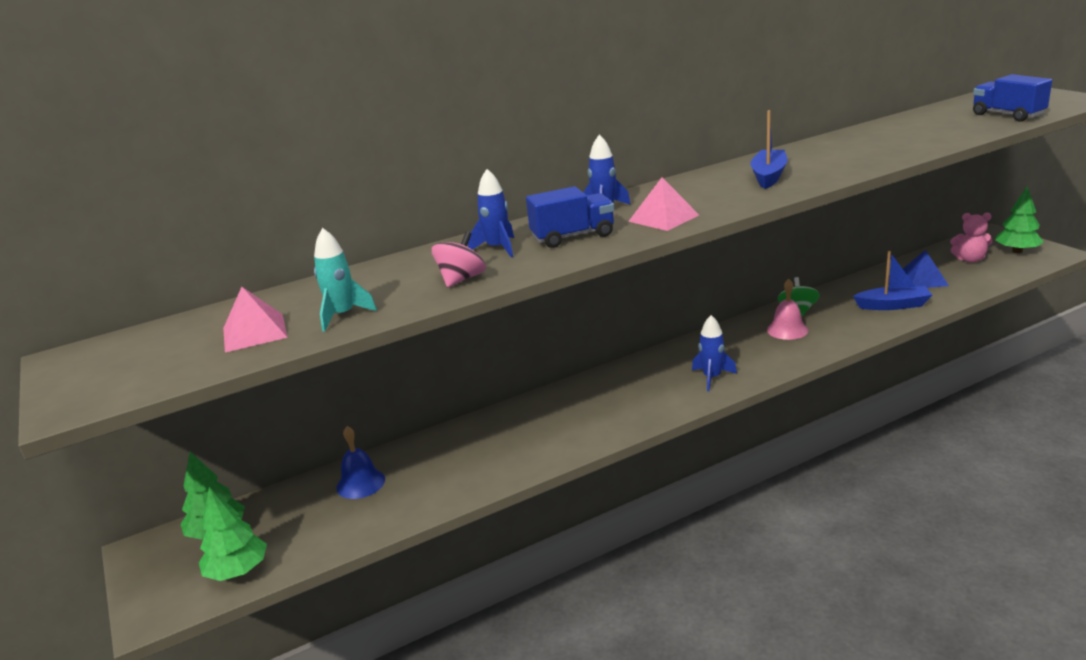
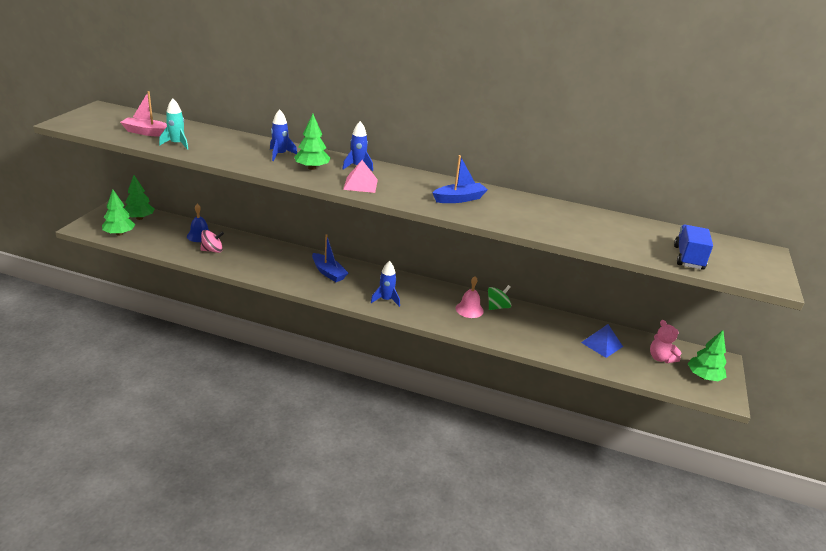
camera: 40 degrees right, 5 degrees up
pink pyramid [223,287,288,352] -> pink boat [120,91,167,137]
pink spinning top [432,231,486,287] -> pink spinning top moved to [200,230,224,253]
blue truck [526,186,614,248] -> green tree [294,114,330,170]
blue boat [853,251,932,310] -> blue boat moved to [312,234,348,282]

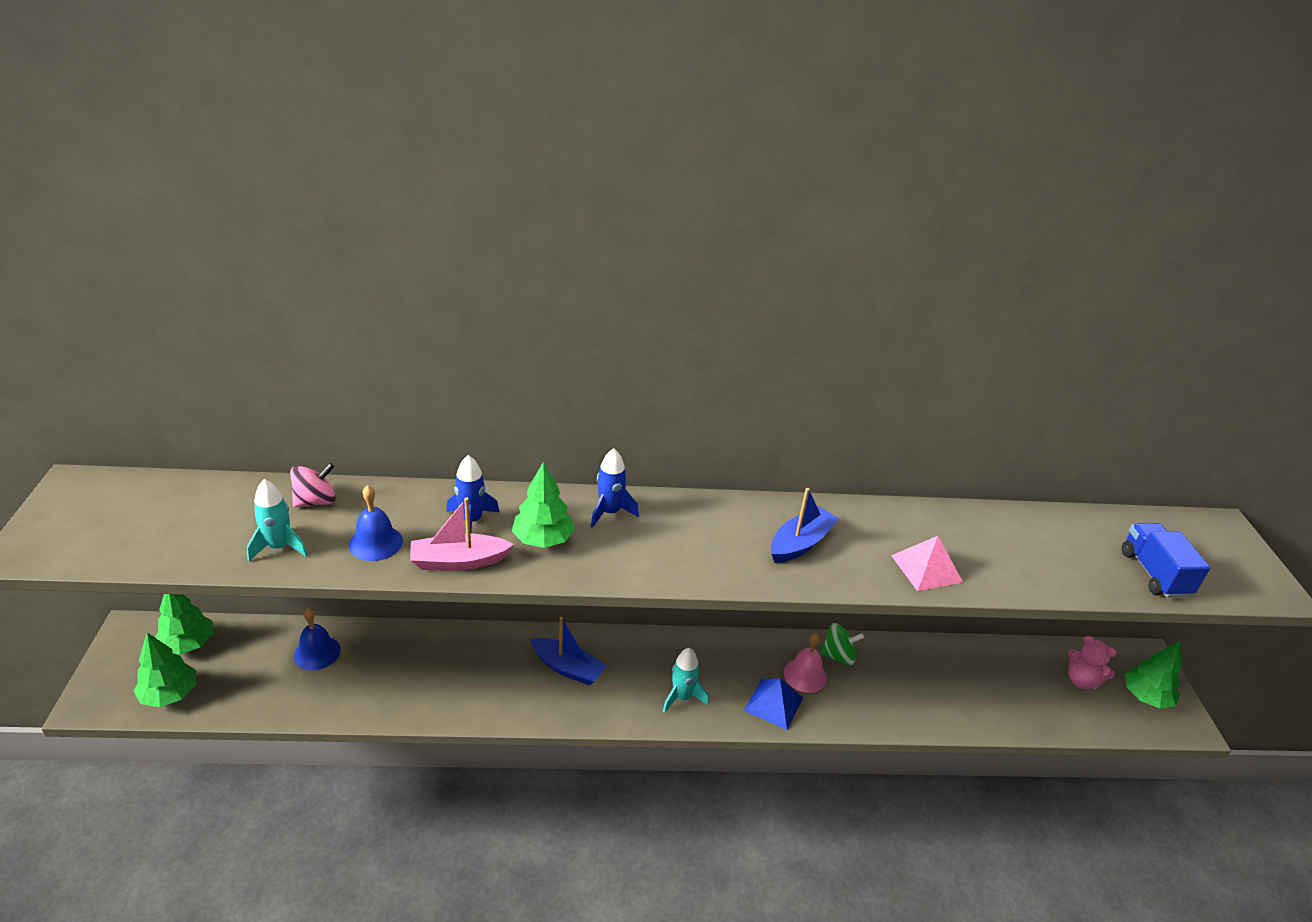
camera: 20 degrees left, 5 degrees up
pink boat [120,91,167,137] -> pink boat moved to [410,497,514,571]
pink spinning top [200,230,224,253] -> pink spinning top moved to [290,463,336,507]
pink pyramid [343,160,378,193] -> pink pyramid moved to [891,536,963,591]
blue rocket [371,261,400,307] -> turquoise rocket [663,648,708,713]
green spinning top [488,285,511,310] -> green spinning top turned 60 degrees clockwise [820,623,864,666]
blue pyramid [581,324,623,358] -> blue pyramid moved to [744,678,803,730]
none -> blue bell [349,485,403,561]

